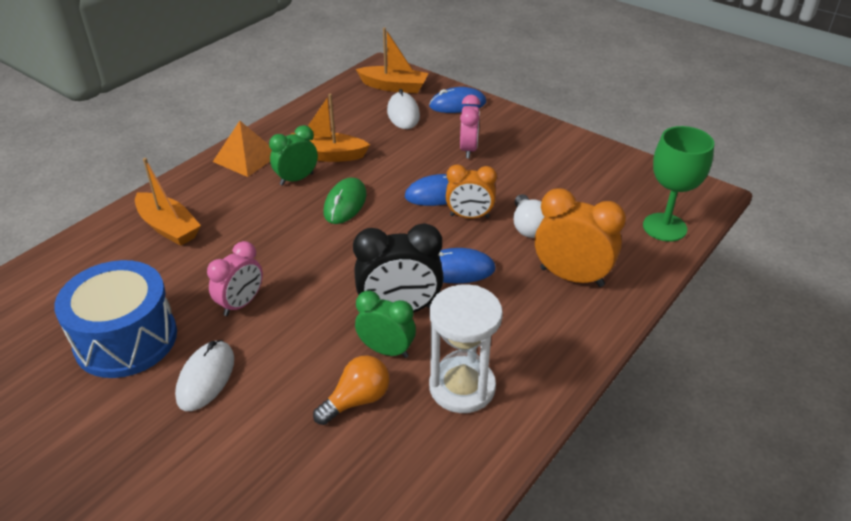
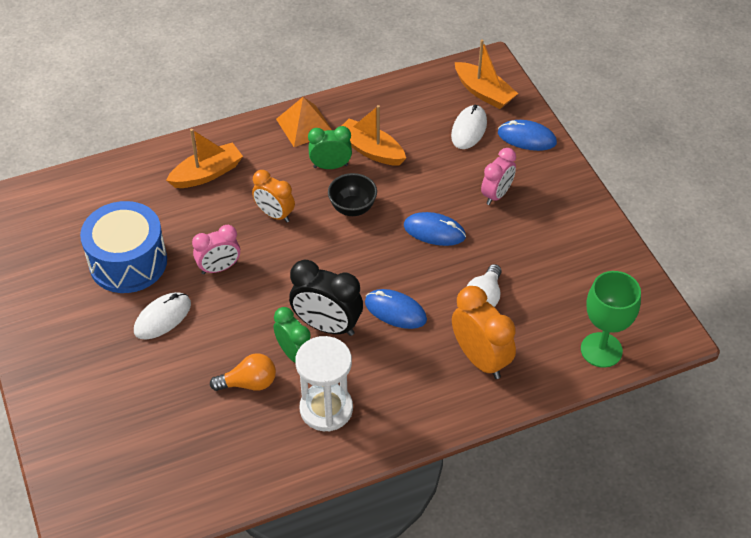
camera: 30 degrees right, 10 degrees up
orange boat [135,158,201,246] -> orange boat turned 105 degrees counterclockwise [166,129,243,188]
green mouse [324,178,367,224] -> black bowl [328,173,377,216]
orange clock [446,164,497,218] -> orange clock moved to [252,170,295,222]

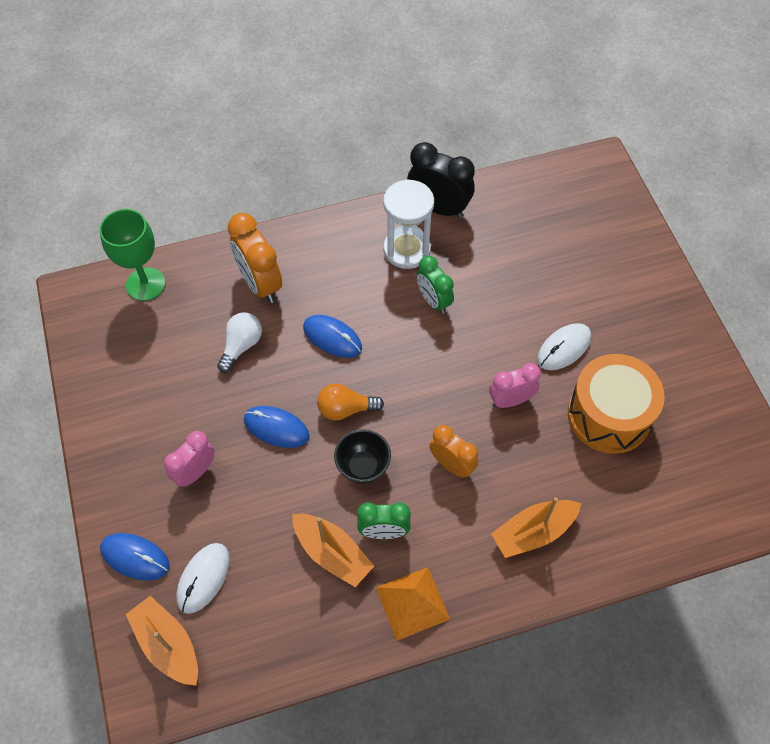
camera: 175 degrees left, 10 degrees up
blue drum [80,201,167,293] -> orange drum [568,354,665,454]
orange light bulb [210,353,276,391] -> orange light bulb moved to [317,383,384,421]
black clock [289,260,363,336] -> black clock moved to [407,142,475,218]

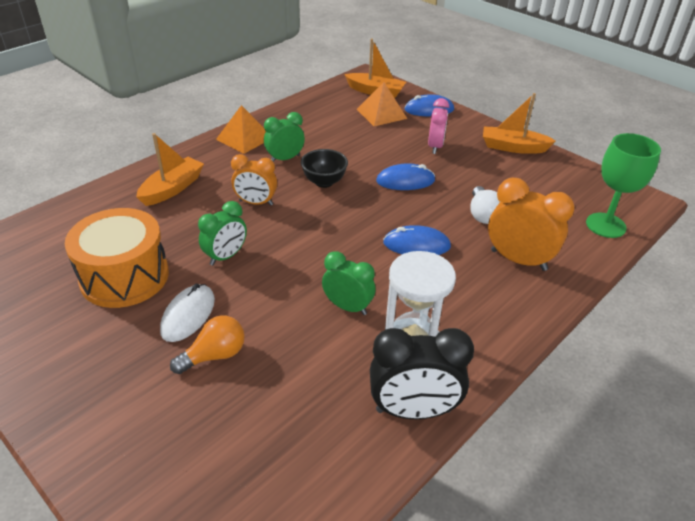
camera: 150 degrees right, 20 degrees down
white mouse [176,543,230,614] -> orange pyramid [357,82,407,126]
orange boat [292,514,374,587] -> orange boat moved to [483,93,556,154]
orange light bulb [317,383,384,421] -> orange light bulb moved to [170,315,245,374]
pink clock [489,363,541,408] -> green clock [198,201,247,265]

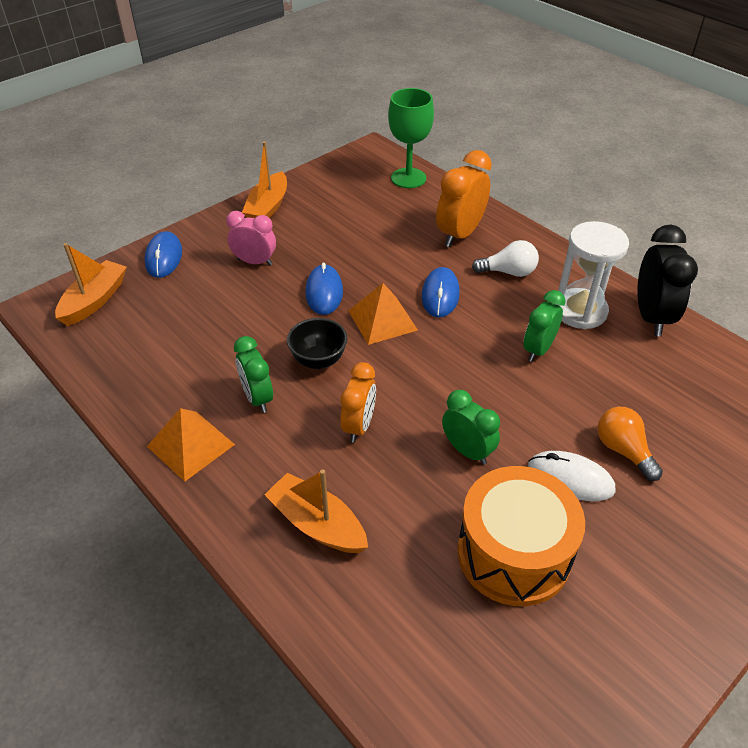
camera: 85 degrees left, 5 degrees up
orange pyramid [357,82,407,126] -> orange pyramid moved to [348,283,418,345]
white light bulb [470,186,500,224] -> white light bulb moved to [472,240,539,277]

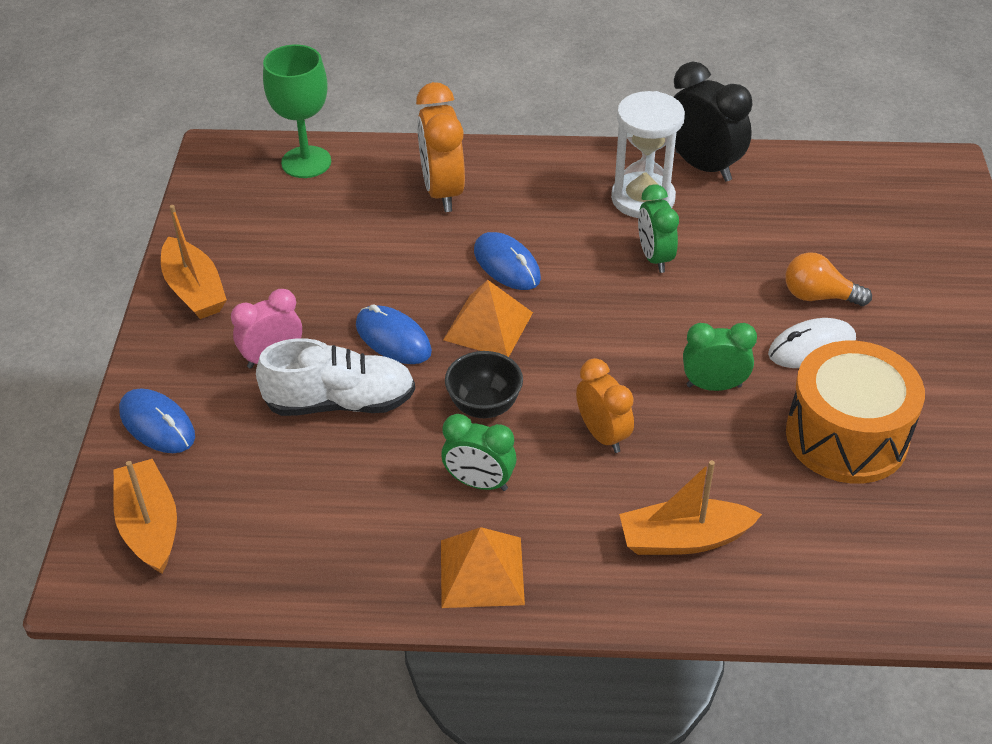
camera: 45 degrees left, 0 degrees up
white light bulb [472,240,539,277] -> none
none -> white shoe [256,338,415,416]

